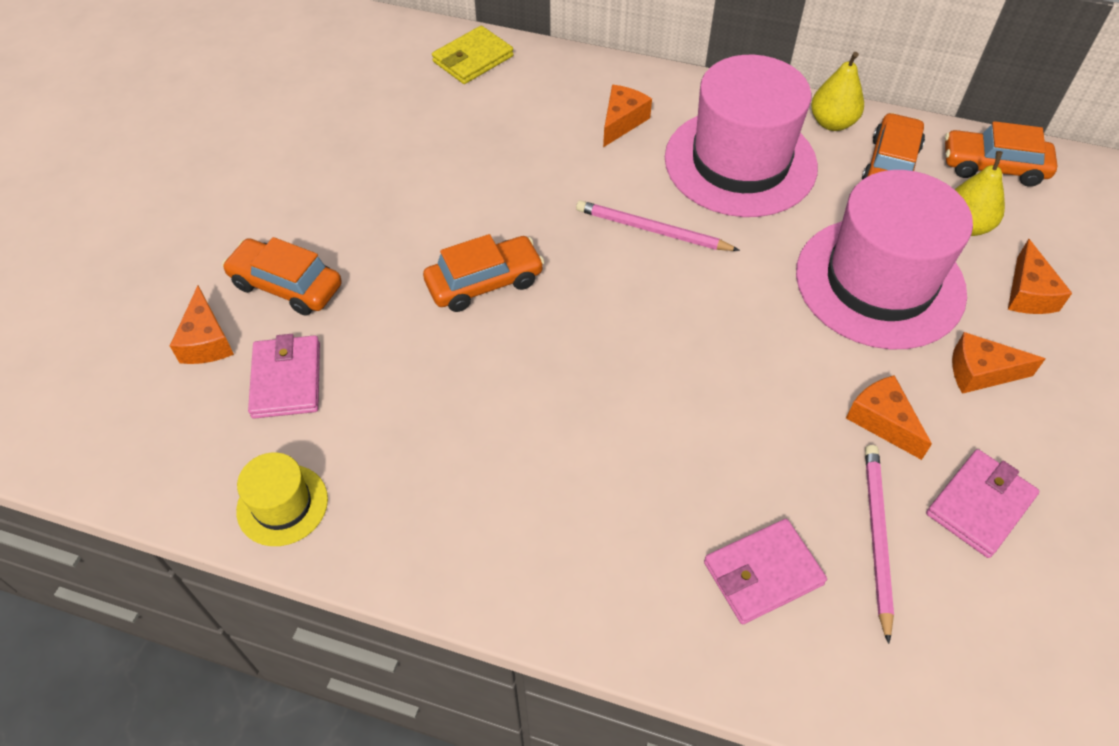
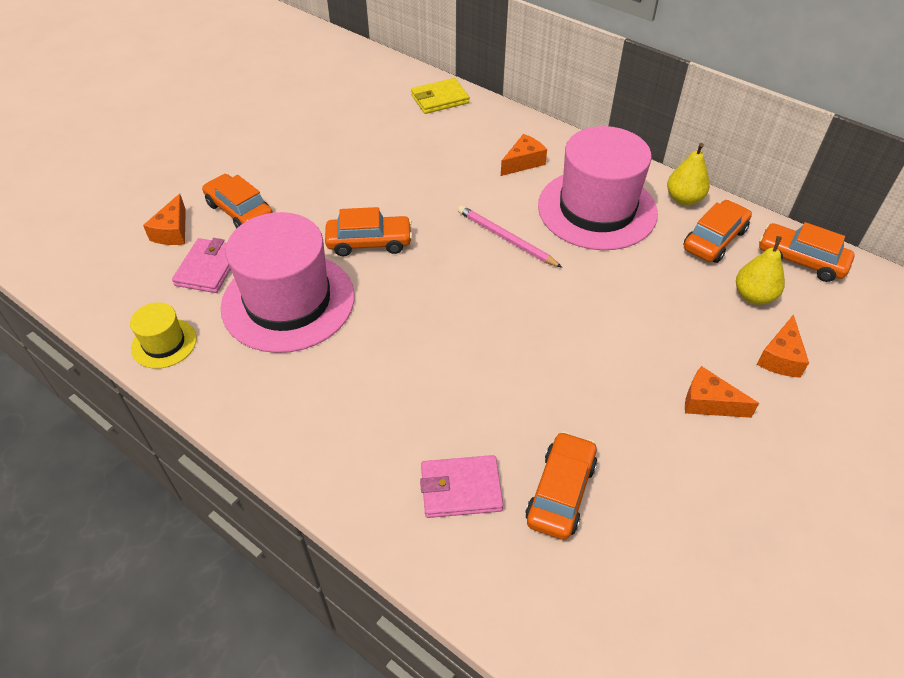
camera: 20 degrees right, 5 degrees down
pink hat [796,170,973,349] -> pink hat moved to [221,212,355,353]
orange cheese [846,375,932,460] -> none
pink pencil [865,445,894,644] -> orange car [525,431,597,540]
pink wallet [926,449,1040,558] -> none

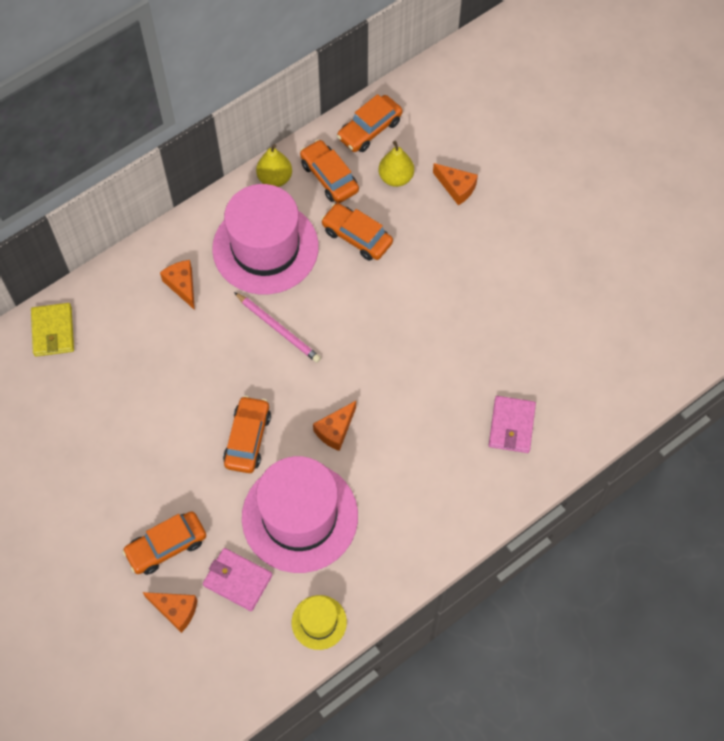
camera: 75 degrees left, 15 degrees up
pink pencil [458,205,562,268] -> pink pencil turned 105 degrees counterclockwise [234,292,321,363]
orange car [525,431,597,540] -> orange car moved to [321,203,393,261]
orange cheese [685,366,759,418] -> orange cheese moved to [313,401,356,451]

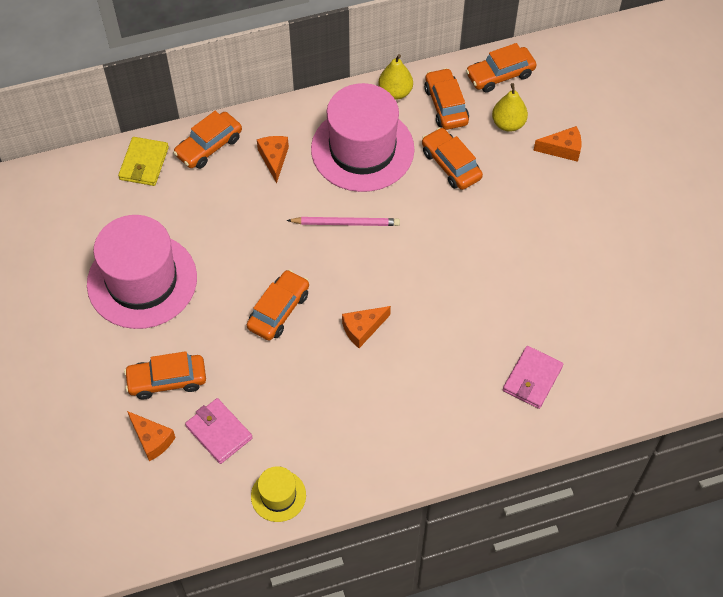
camera: 20 degrees right, 5 degrees down
pink pencil [234,292,321,363] -> pink pencil turned 60 degrees counterclockwise [287,217,400,226]
pink hat [242,456,358,573] -> pink hat moved to [87,215,197,329]
orange cheese [433,163,478,205] -> orange cheese turned 60 degrees counterclockwise [533,126,581,162]
none -> orange car [173,111,242,169]

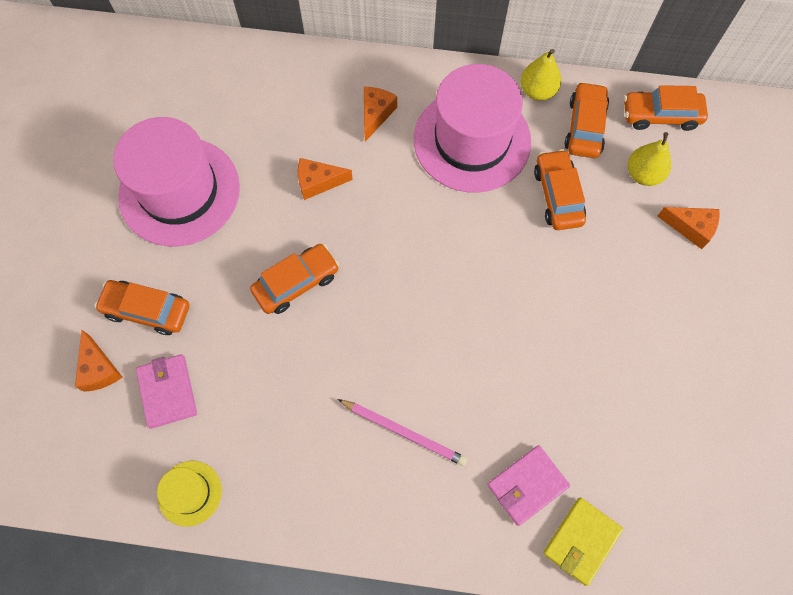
camera: 25 degrees right, 10 degrees up
yellow wallet [118,137,169,186] -> yellow wallet moved to [543,498,623,586]
orange car [173,111,242,169] -> none
pink pencil [287,217,400,226] -> pink pencil moved to [337,399,468,466]
orange cheese [342,306,391,348] -> orange cheese moved to [298,158,353,200]

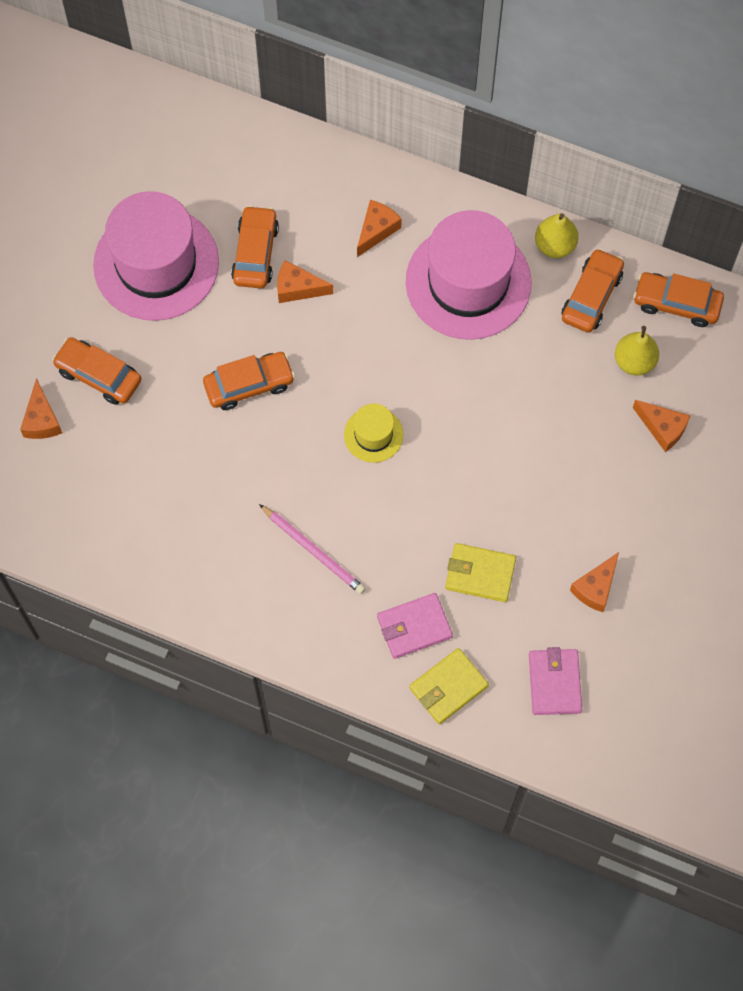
camera: 15 degrees right, 0 degrees up
pink wallet [136,355,197,429] -> pink wallet moved to [529,647,582,715]
yellow hat [157,461,222,527] -> yellow hat moved to [344,403,403,463]
orange car [534,149,586,230] -> orange car moved to [231,205,279,289]
none -> yellow wallet [445,543,516,602]
none -> orange cheese [570,552,619,612]

